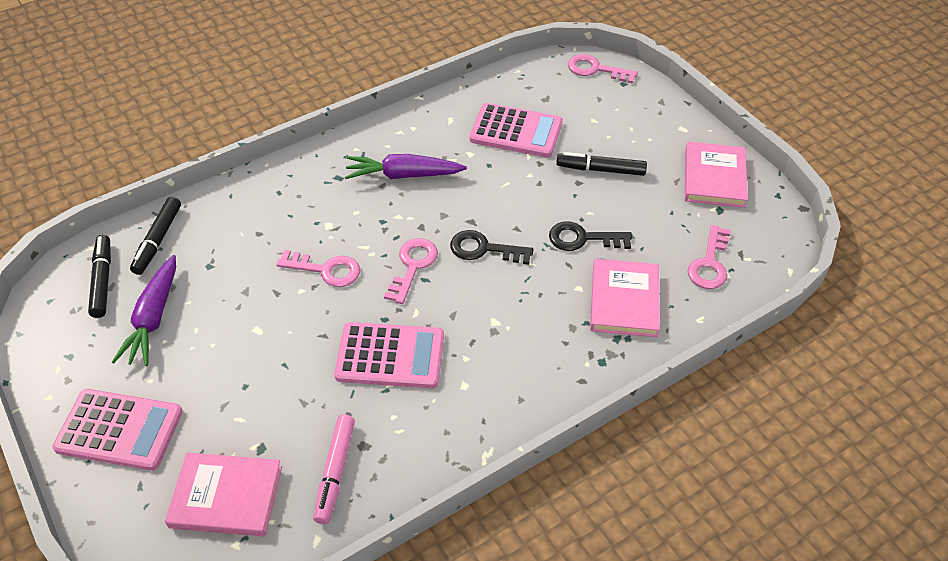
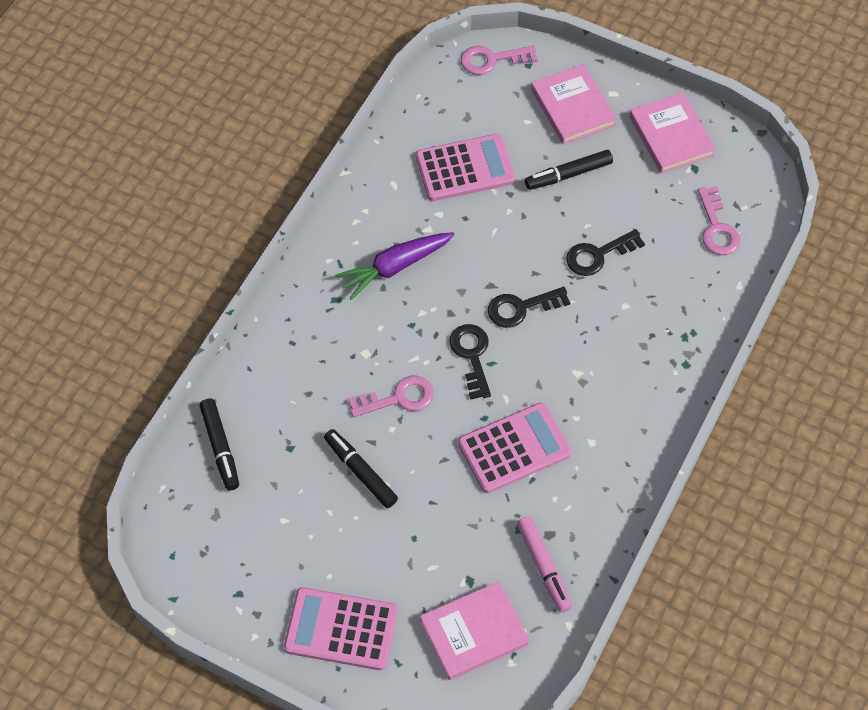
camera: 30 degrees left, 10 degrees up
pink calculator [52,389,183,471] -> pink calculator turned 150 degrees counterclockwise [284,587,398,670]
black marker [88,235,111,318] -> black marker moved to [324,429,398,508]
purple carrot [112,255,176,366] -> none
pink key [384,238,438,304] -> black key [449,324,491,399]
pink book [590,259,660,337] -> pink book moved to [531,64,617,144]

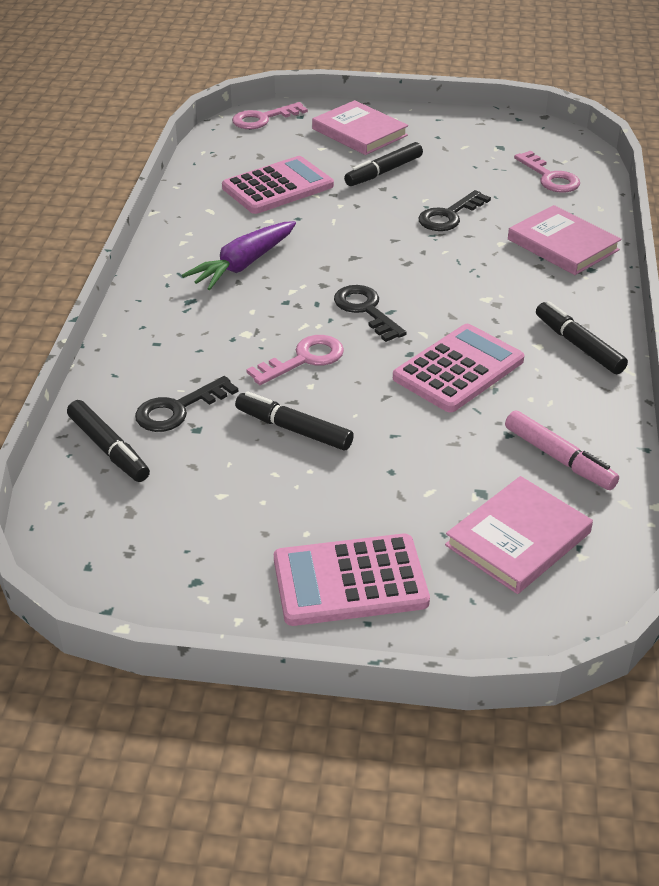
camera: 20 degrees left, 20 degrees down
black key [488,287,570,328] -> black key moved to [135,376,238,432]
pink book [629,92,716,173] -> pink book moved to [508,205,622,275]
none -> black marker [536,301,628,374]

